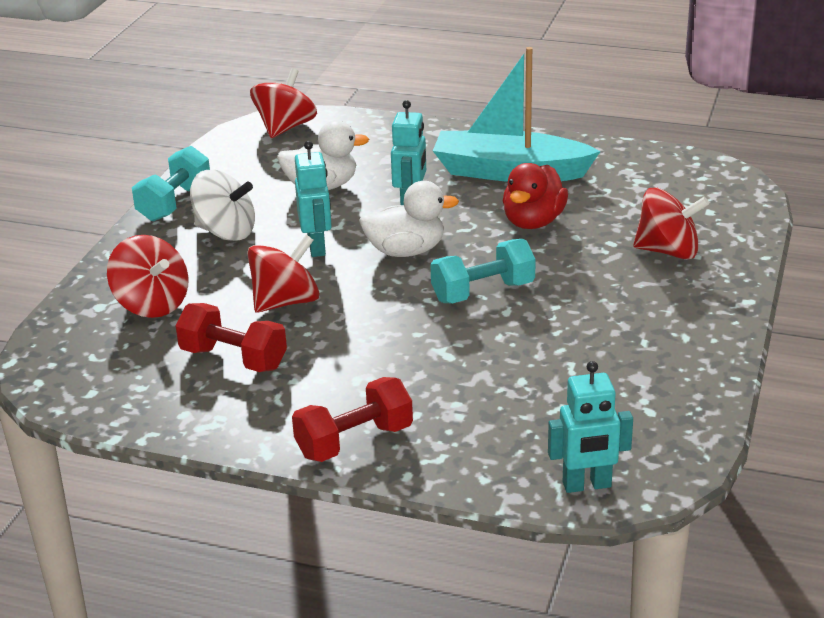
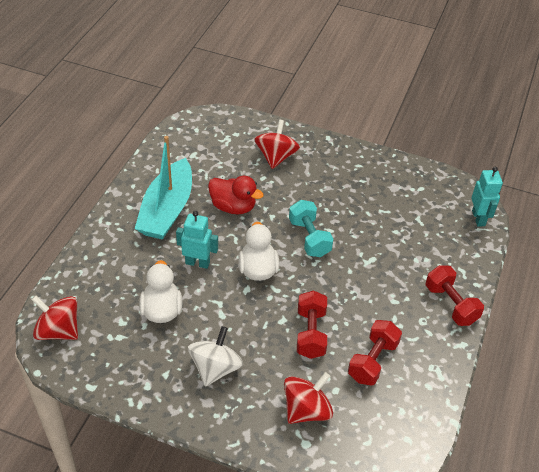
camera: 90 degrees left, 15 degrees up
turquoise dumbbell [132,146,210,222] -> none
red spinning top [247,235,320,313] -> red dumbbell [297,291,327,359]
turquoise robot [295,141,332,257] -> none

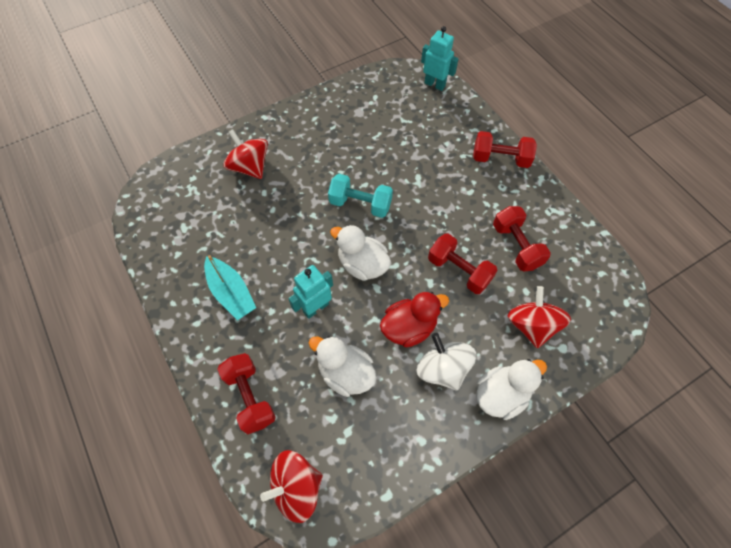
camera: 50 degrees left, 15 degrees up
turquoise boat [135,136,192,240] -> turquoise boat [204,255,256,320], size x0.64
red duck [208,176,264,215] -> red duck moved to [380,292,449,348]
none -> red dumbbell [217,353,276,434]
none -> white duck [476,359,547,420]

